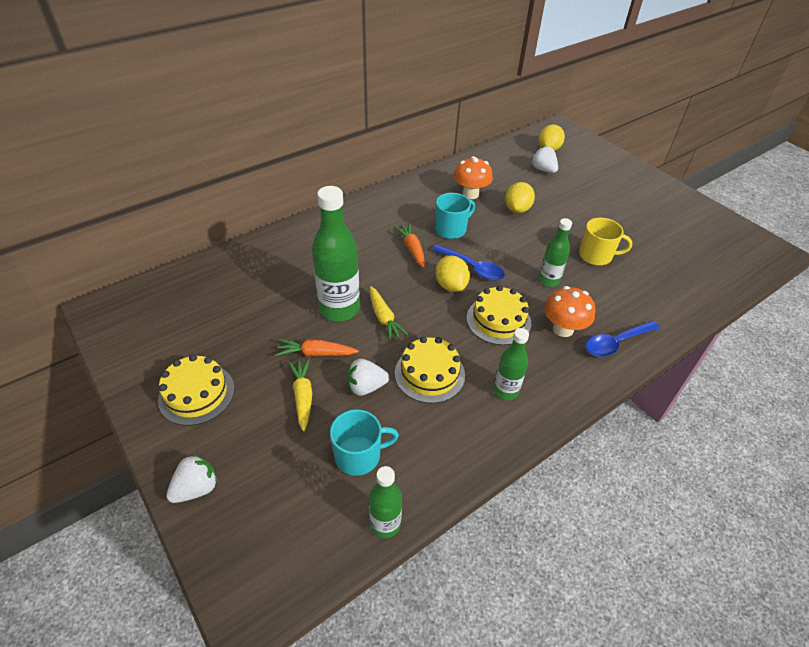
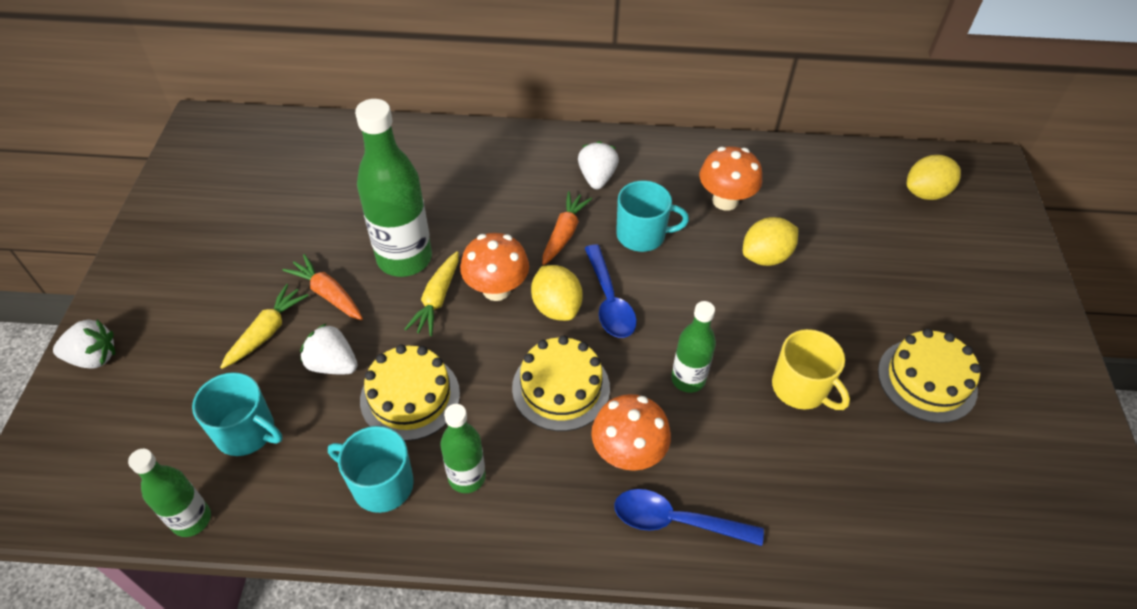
camera: 40 degrees right, 5 degrees up
yellow cake [158,354,235,426] -> yellow cake moved to [878,329,981,423]
yellow lemon [436,255,470,292] -> yellow lemon turned 45 degrees counterclockwise [531,265,583,321]
white strawberry [531,146,558,173] -> white strawberry moved to [578,141,619,189]
none -> turquoise mug [328,426,414,513]
none -> orange mushroom [460,233,529,301]

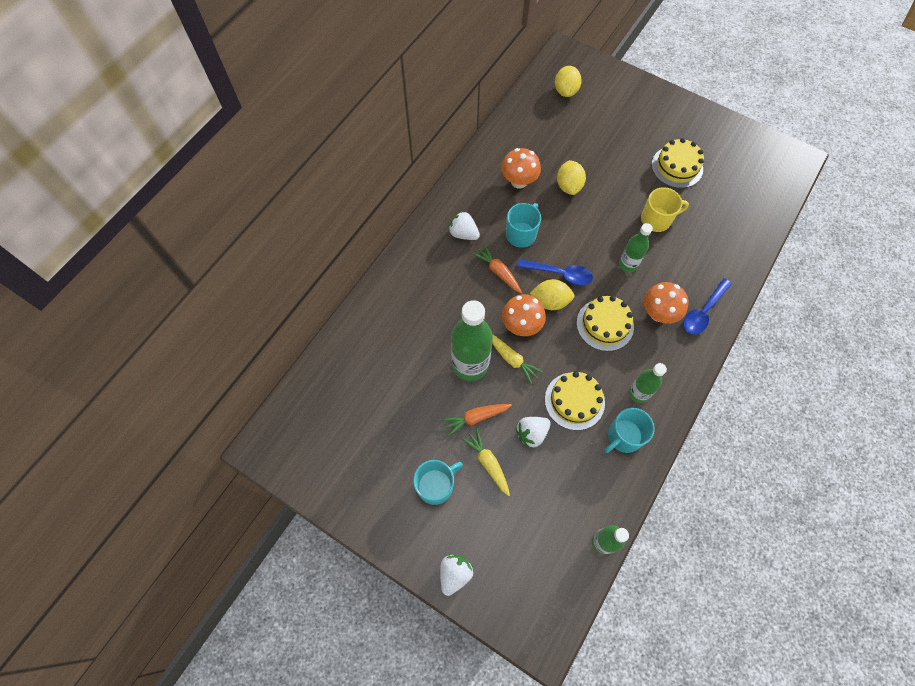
camera: 60 degrees left, 15 degrees up
turquoise mug [192,372,283,456] -> turquoise mug moved to [413,460,463,505]

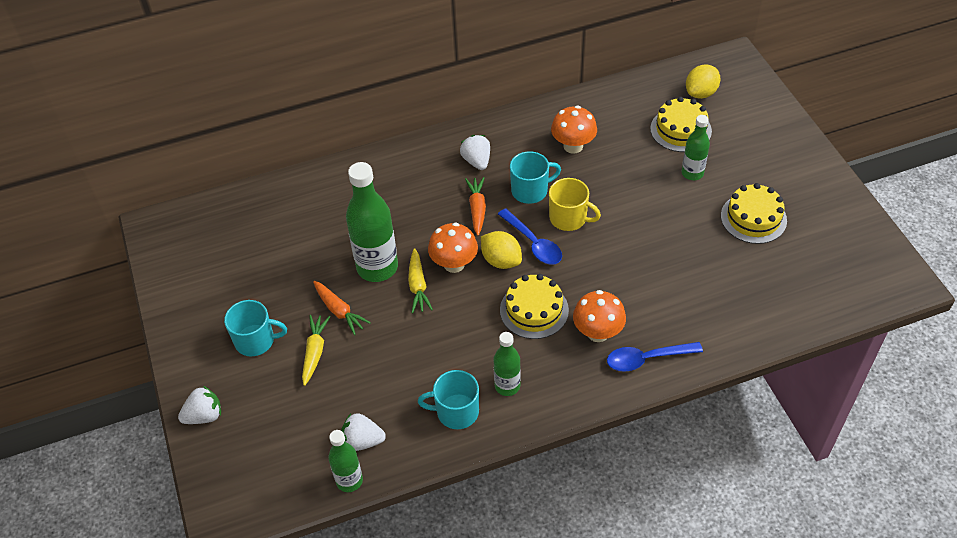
camera: 40 degrees right, 15 degrees down
orange carrot [441,404,512,436] -> orange carrot turned 150 degrees counterclockwise [313,281,371,335]
white strawberry [515,417,551,448] -> white strawberry moved to [341,413,386,451]
yellow cake [545,371,605,430] -> yellow cake moved to [650,97,712,152]
yellow lemon [557,160,586,195] -> none
green bottle [619,223,653,272] -> green bottle moved to [682,115,710,180]
yellow mug [641,187,689,232] -> yellow mug moved to [549,178,601,231]

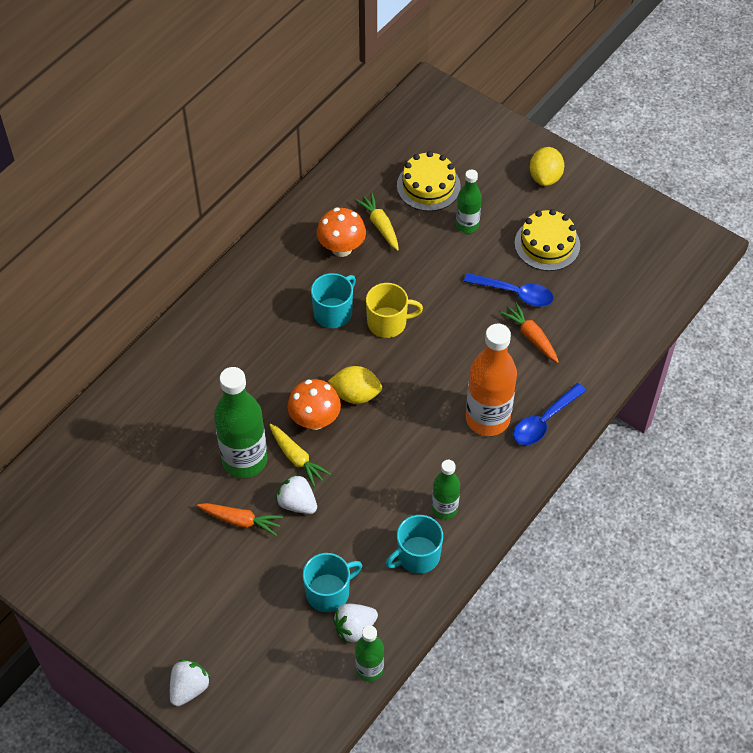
camera: 35 degrees left, 5 degrees up
turquoise mug [224,300,287,356] -> turquoise mug moved to [303,553,362,612]
yellow carrot [302,315,331,386] -> yellow carrot moved to [354,192,399,251]
white strawberry [460,135,490,170] -> white strawberry moved to [276,474,317,514]
orange carrot [465,177,486,236] -> orange carrot moved to [500,302,559,363]
blue spoon [498,208,562,265] -> blue spoon moved to [463,273,554,307]
yellow cake [500,274,569,339] -> none
orange mushroom [573,290,626,342] -> orange bottle [466,324,517,436]
yellow lemon [686,64,720,99] -> yellow lemon moved to [530,147,564,186]

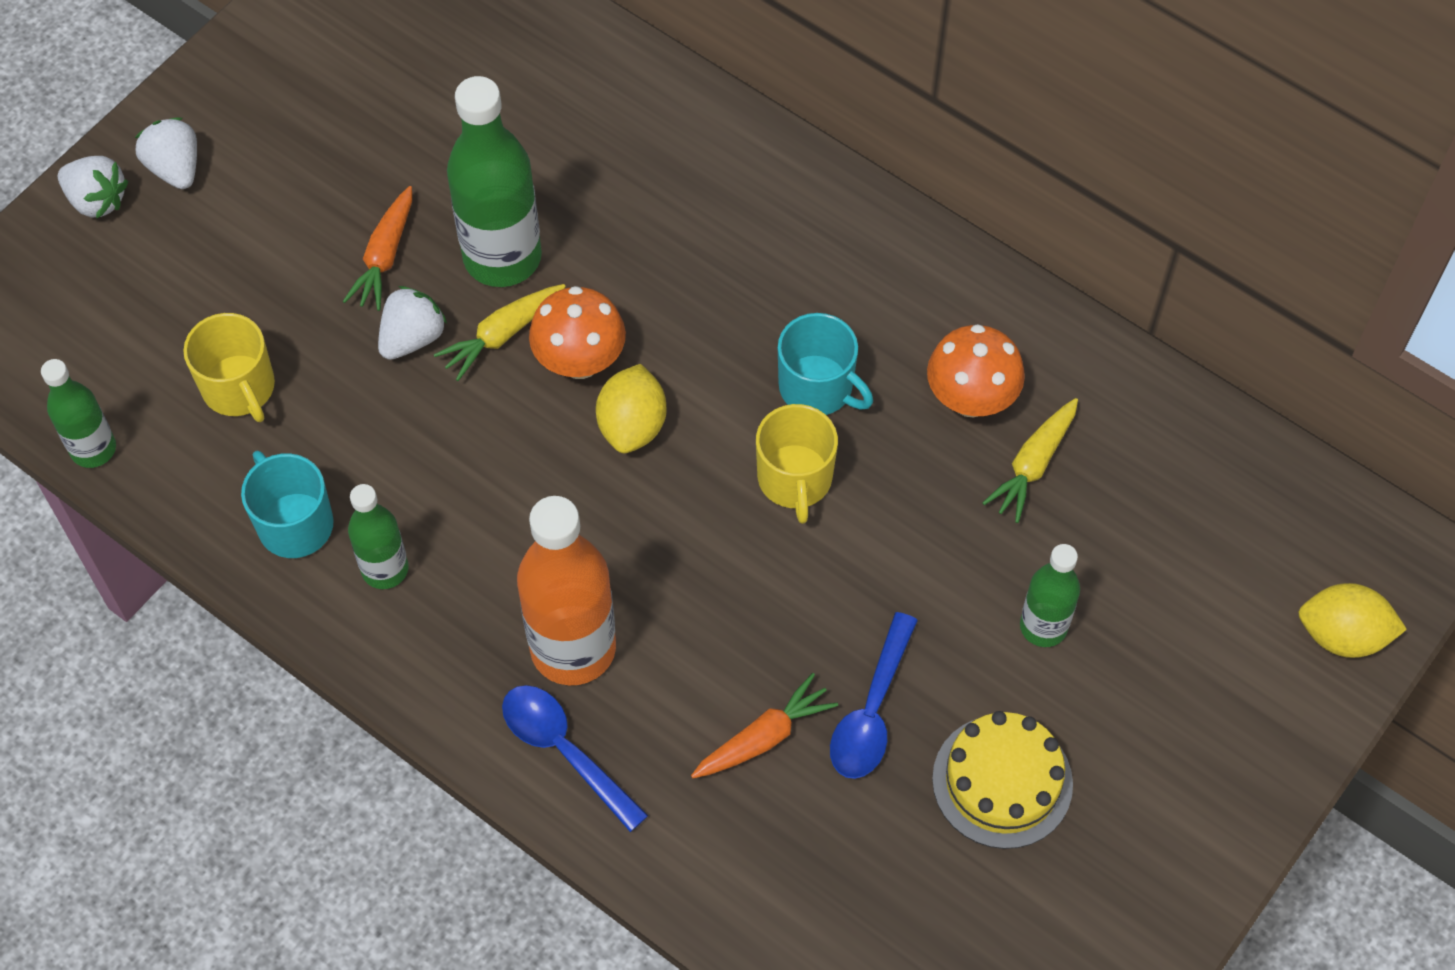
camera: 90 degrees right, 5 degrees up
turquoise mug [303,553,362,612] -> yellow mug [183,313,275,422]
white strawberry [333,604,378,643] -> white strawberry moved to [135,117,197,189]
yellow carrot [354,192,399,251] -> yellow carrot turned 150 degrees clockwise [982,398,1078,523]
yellow cake [397,151,461,211] -> none
yellow lemon [530,147,564,186] -> yellow lemon moved to [1299,583,1407,658]

